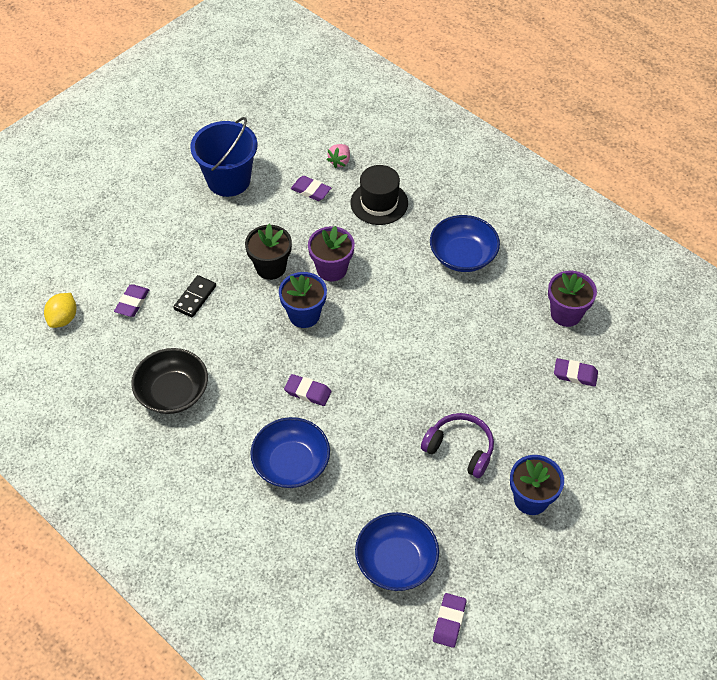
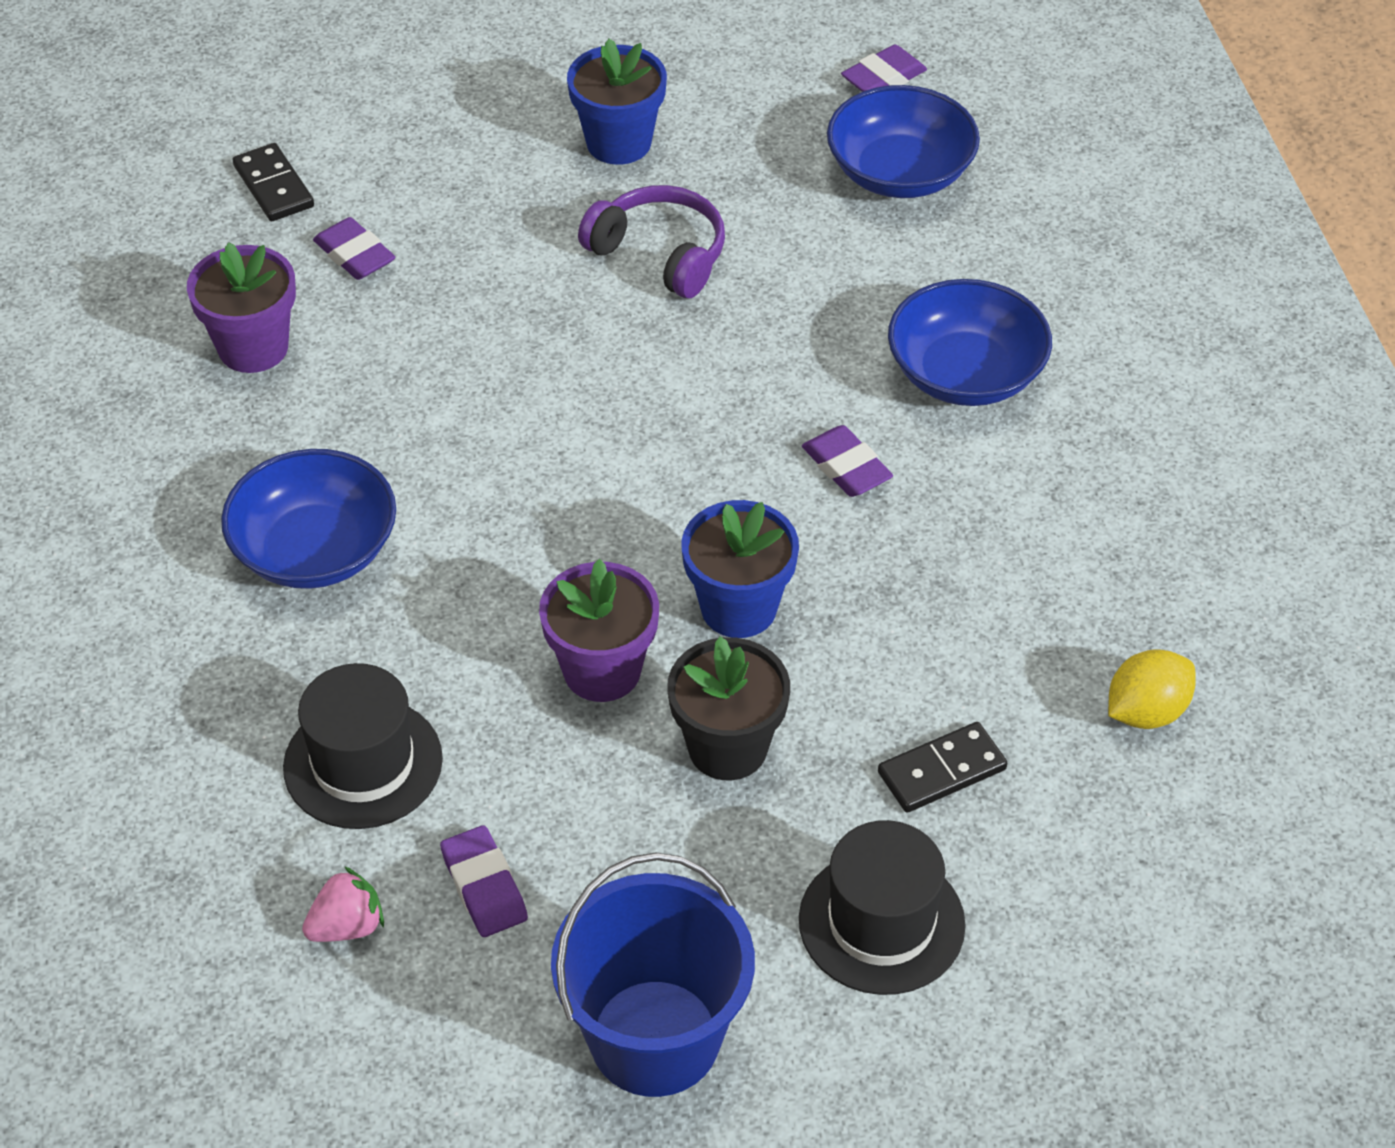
camera: 145 degrees left, 5 degrees down
yellow lemon [44,293,77,328] -> yellow lemon moved to [1108,649,1196,729]
purple eraser [114,285,149,317] -> none
black bowl [131,348,208,414] -> none
purple headphones [421,413,494,478] -> purple headphones turned 150 degrees clockwise [578,185,725,298]
none -> black domino [233,143,314,221]
none -> black hat [799,820,966,995]

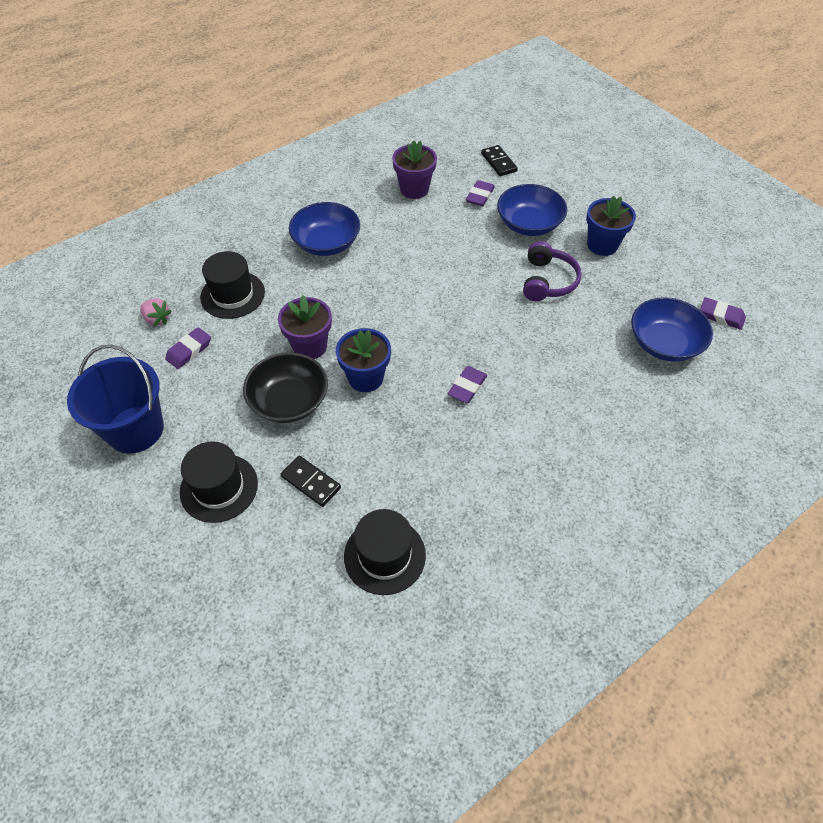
camera: 65 degrees right, 5 degrees up
black domino [233,143,314,221] -> black domino turned 60 degrees counterclockwise [481,145,518,176]
black flower pot [667,636,790,780] -> black bowl [243,352,328,423]
blue bowl [888,279,1052,406] -> blue bowl moved to [497,184,567,236]
yellow lemon [1108,649,1196,729] -> black hat [344,509,426,595]

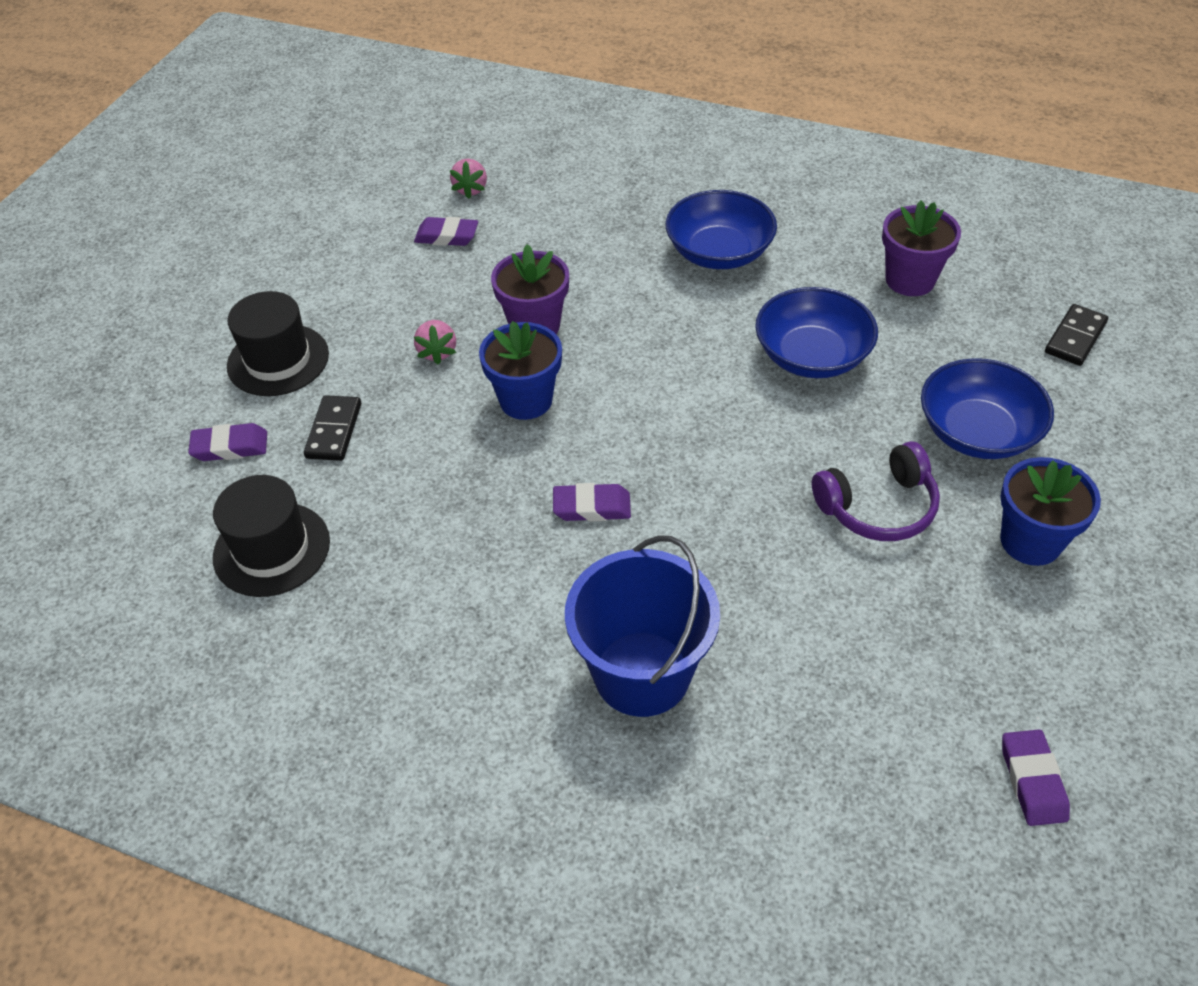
camera: 60 degrees right, 5 degrees down
blue bucket [67,345,164,454] -> blue bucket moved to [565,535,720,717]
black hat [200,251,265,319] -> none
black bowl [243,352,328,423] -> pink strawberry [414,320,456,365]
purple eraser [466,180,495,206] -> purple eraser moved to [188,423,267,461]
blue bowl [631,297,713,362] -> blue bowl moved to [755,287,878,378]

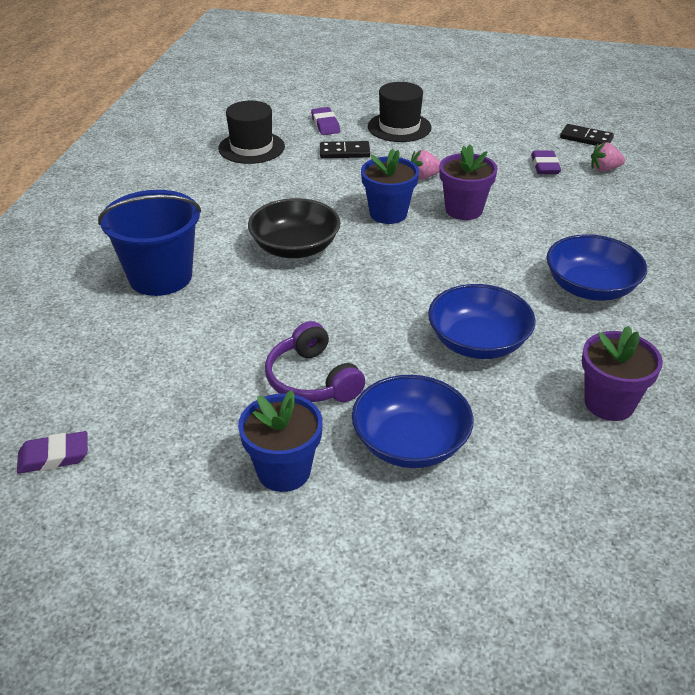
camera: 80 degrees right, 10 degrees down
purple eraser [553,483,631,522] -> black bowl [248,198,341,258]
black domino [1045,304,1108,366] -> black domino moved to [560,124,614,146]

